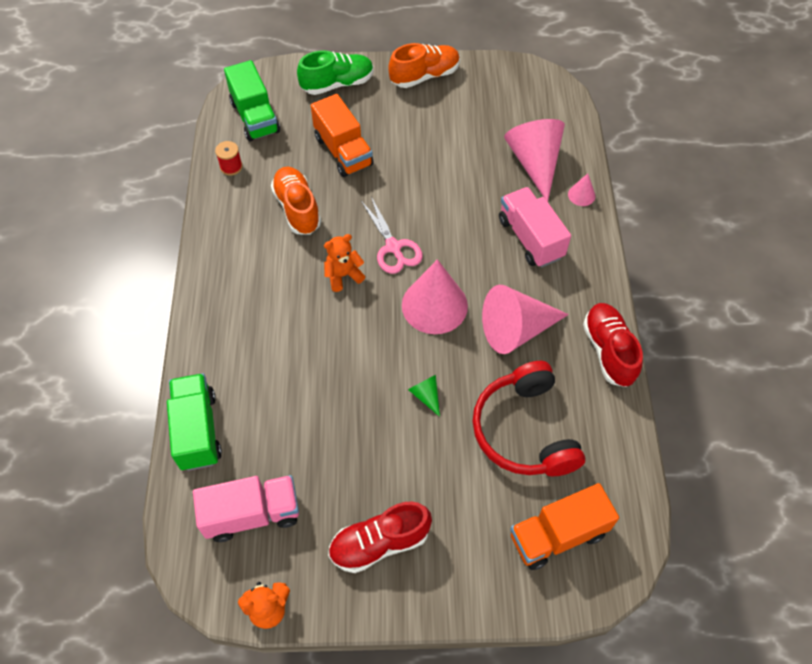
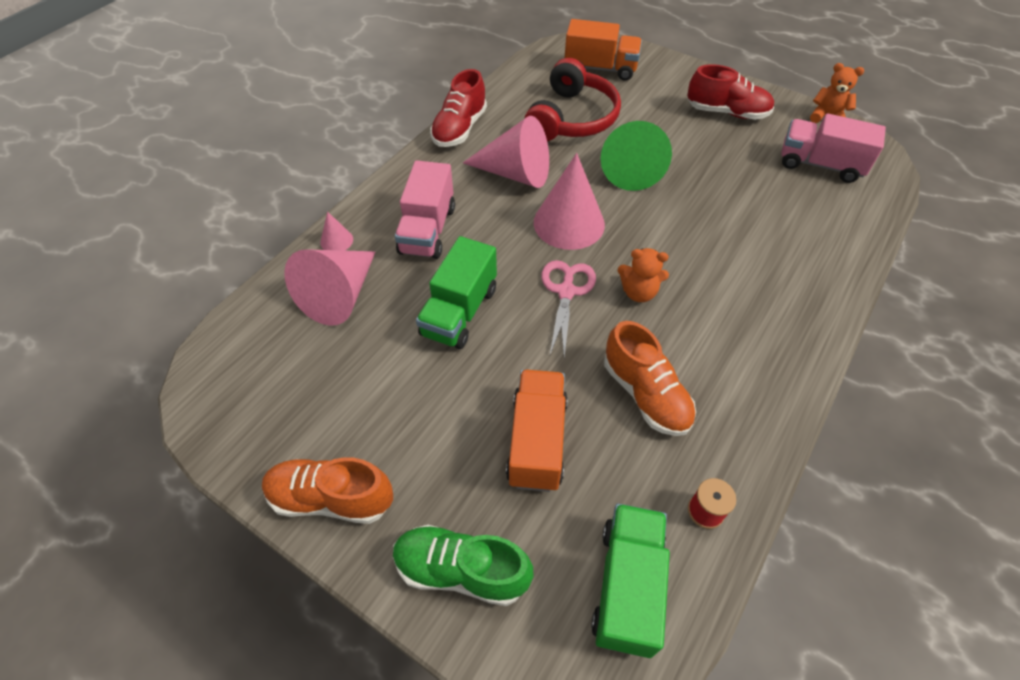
camera: 145 degrees left, 5 degrees down
green truck [167,373,222,471] -> green truck moved to [416,236,497,349]
orange shoe [271,167,321,235] -> orange shoe turned 45 degrees counterclockwise [604,321,696,436]
green cone [408,375,440,417] -> green cone [601,121,672,191], size x2.23

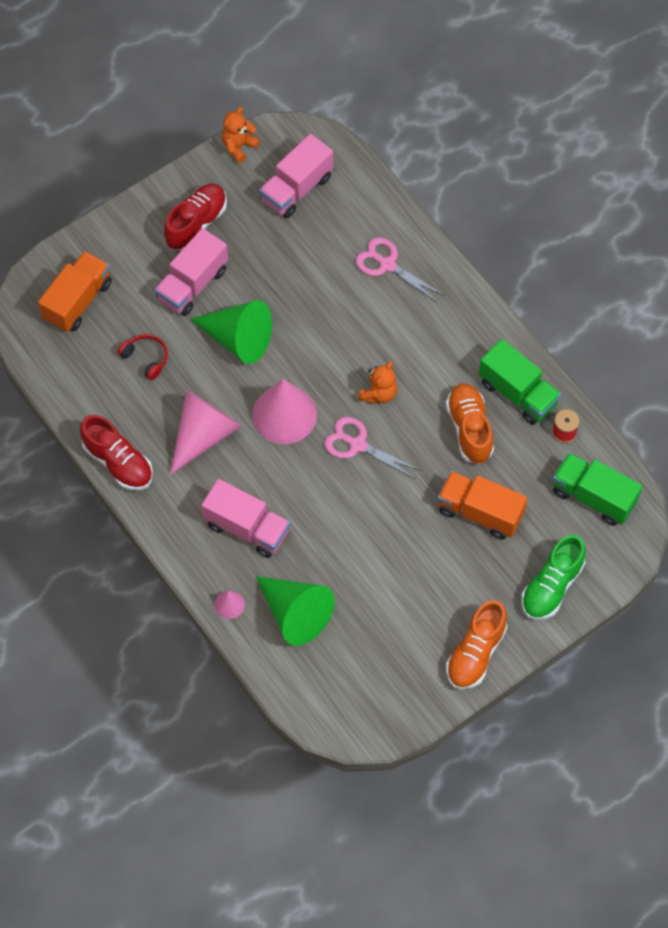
camera: 70 degrees left, 10 degrees up
pink cone [284,249,375,326] -> green cone [256,576,335,646]
green truck [416,236,497,349] -> green truck moved to [479,339,561,425]
red headphones [524,58,621,141] -> red headphones [117,334,168,380], size x0.47
orange shoe [604,321,696,436] -> orange shoe turned 90 degrees counterclockwise [446,384,494,464]
none -> pink truck [155,228,228,316]
none -> pink scissors [356,237,445,303]

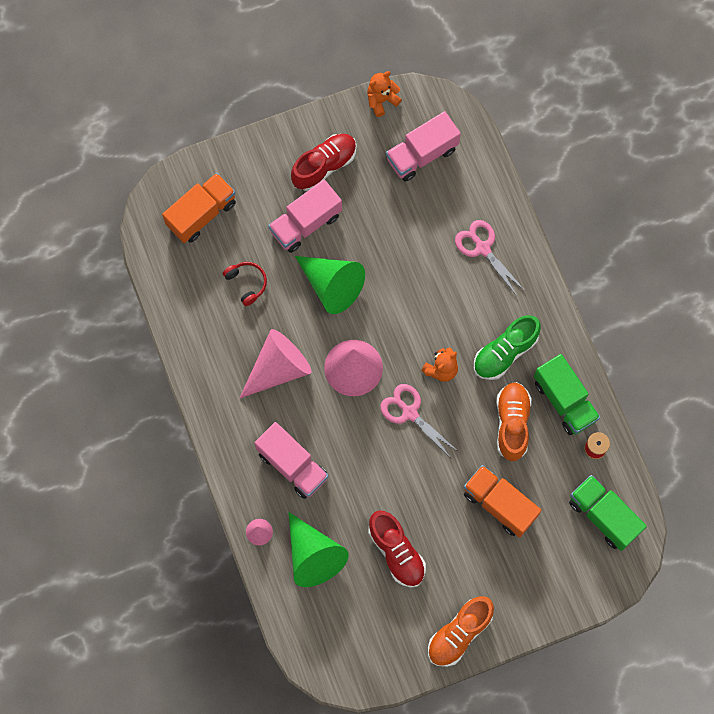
camera: 15 degrees right, 10 degrees up
red shoe [80,415,153,490] -> red shoe moved to [368,510,426,587]
green shoe [521,535,586,620] -> green shoe moved to [474,315,541,380]

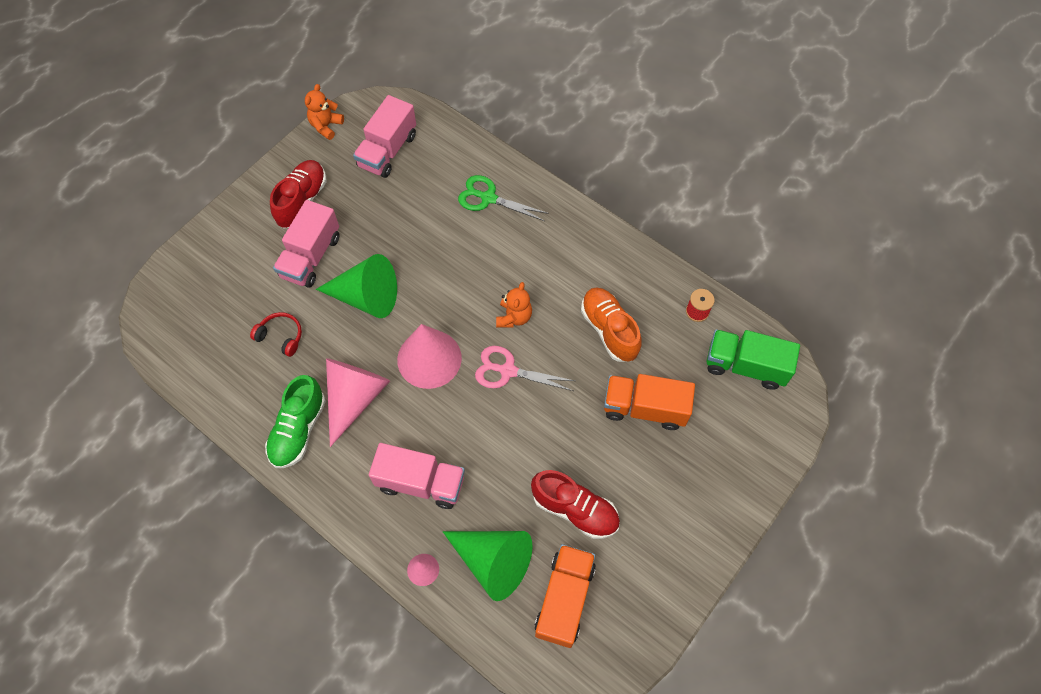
camera: 30 degrees left, 10 degrees down
orange truck [162,173,236,243] -> orange truck moved to [535,544,596,648]
orange shoe [428,596,494,667] -> none
pink scissors [455,220,525,296] -> green scissors [458,175,548,221]
green shoe [474,315,541,380] -> green shoe moved to [265,375,326,468]
green truck [534,354,600,435] -> none

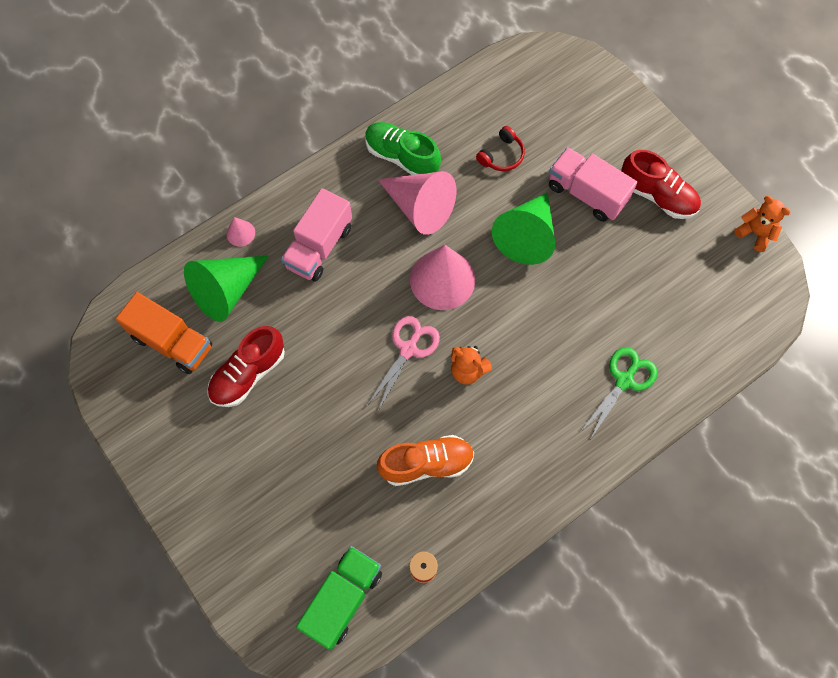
camera: 105 degrees right, 5 degrees up
pink truck [353,95,416,178] -> none
orange truck [604,374,695,430] -> none

